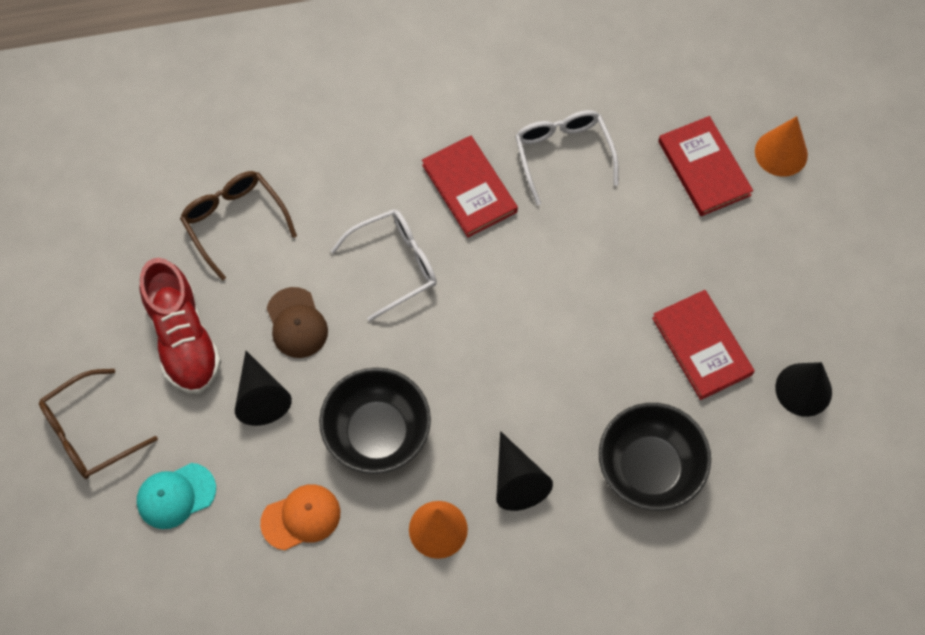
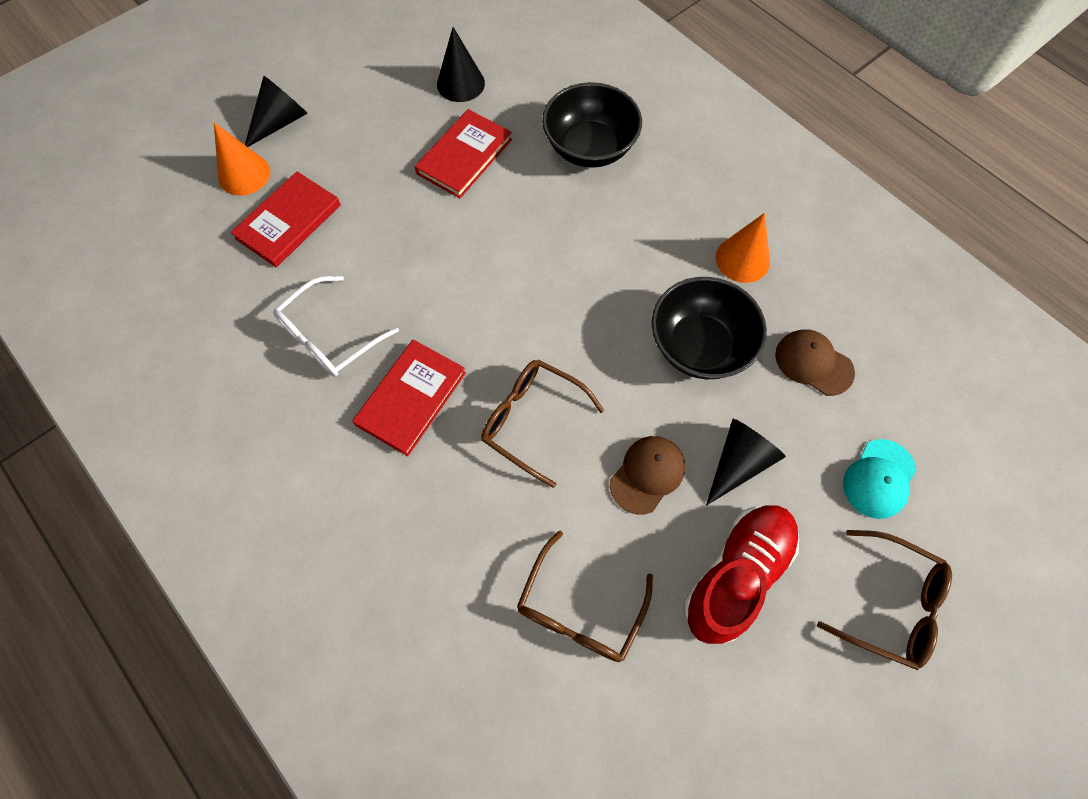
camera: 120 degrees left, 0 degrees up
turquoise cap [137,463,216,529] -> turquoise cap turned 90 degrees clockwise [843,439,916,519]
orange cap [260,484,340,550] -> brown cap [775,329,855,396]
white glasses [331,209,437,322] -> brown glasses [481,360,605,488]
black cone [496,431,553,511] -> black cone moved to [245,76,308,147]

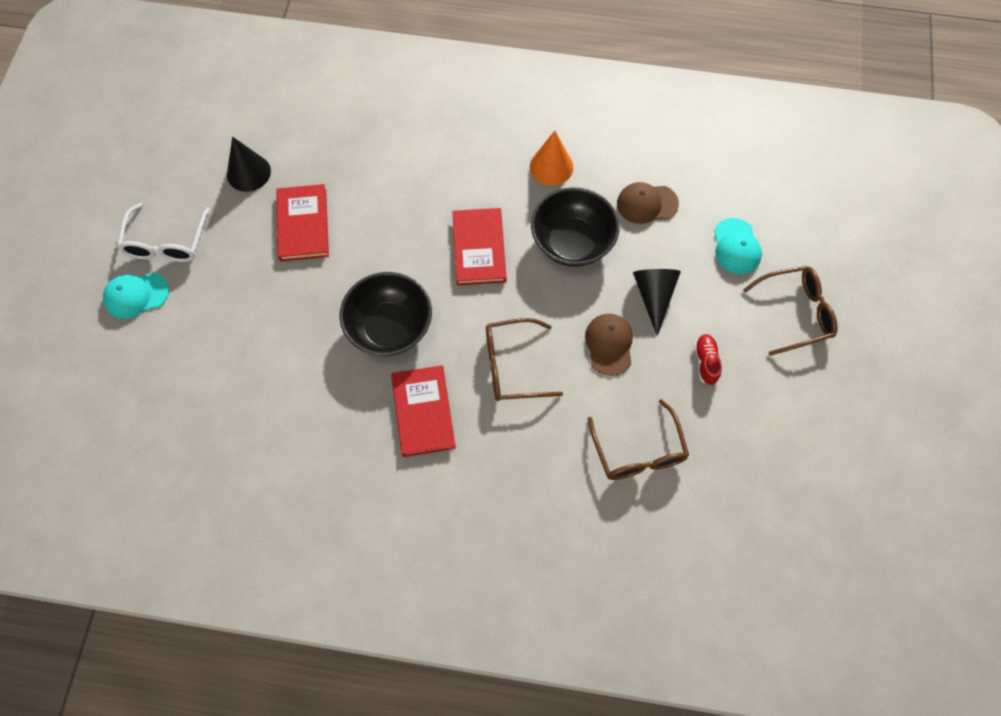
camera: 40 degrees left, 0 degrees up
orange cone [214,123,270,196] -> none
red book [231,171,341,267] -> red book moved to [452,208,507,286]
black cone [245,76,308,147] -> turquoise cap [103,272,169,319]
white glasses [273,276,399,377] -> white glasses moved to [117,203,210,262]
black bowl [542,82,642,168] -> black bowl moved to [339,272,432,356]
red shoe [683,505,799,644] -> red shoe [694,334,722,385], size x0.47

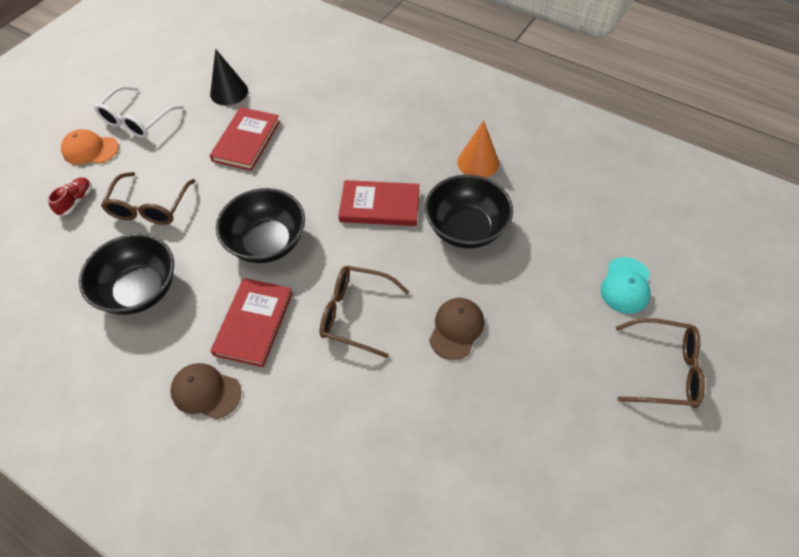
camera: 25 degrees right, 10 degrees down
turquoise cap [103,272,169,319] -> orange cap [61,129,119,164]
red book [452,208,507,286] -> red book turned 75 degrees clockwise [338,180,420,226]
brown glasses [588,399,689,480] -> brown glasses moved to [101,172,195,225]
brown cap [617,182,679,224] -> brown cap moved to [170,363,241,419]
black cone [633,269,681,336] -> none
red shoe [694,334,722,385] -> red shoe moved to [48,177,92,216]
none -> black bowl [79,234,174,315]

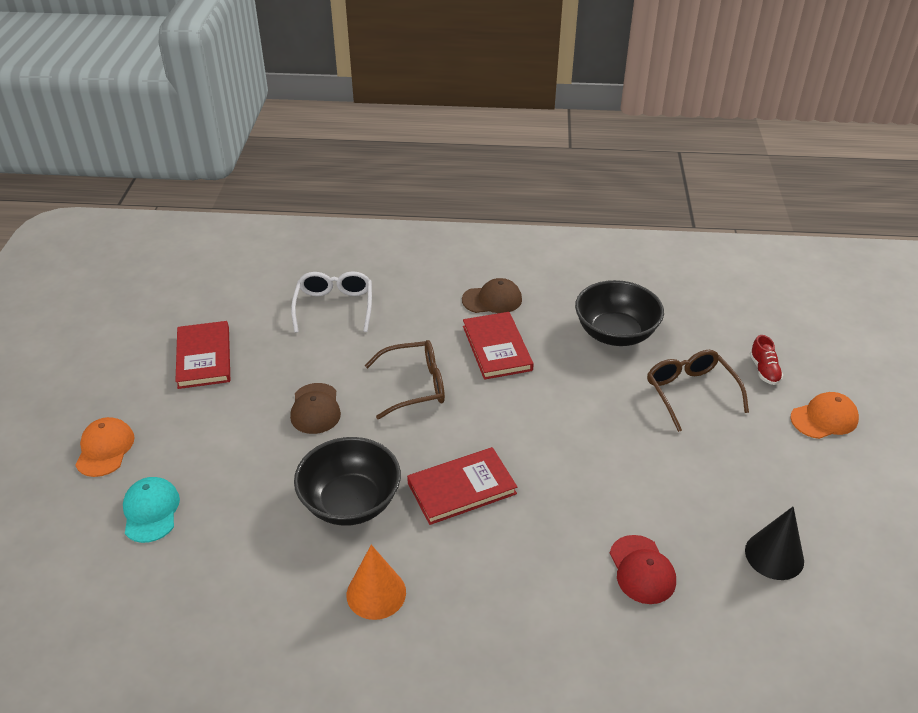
camera: 150 degrees right, 15 degrees down
white glasses [94,86,184,138] -> white glasses moved to [291,271,372,333]
red book [210,107,280,171] -> red book moved to [175,321,230,389]
black bowl [216,188,305,263] -> none
brown glasses [616,318,705,408] -> orange cap [75,417,134,477]
none -> red cap [610,535,676,604]

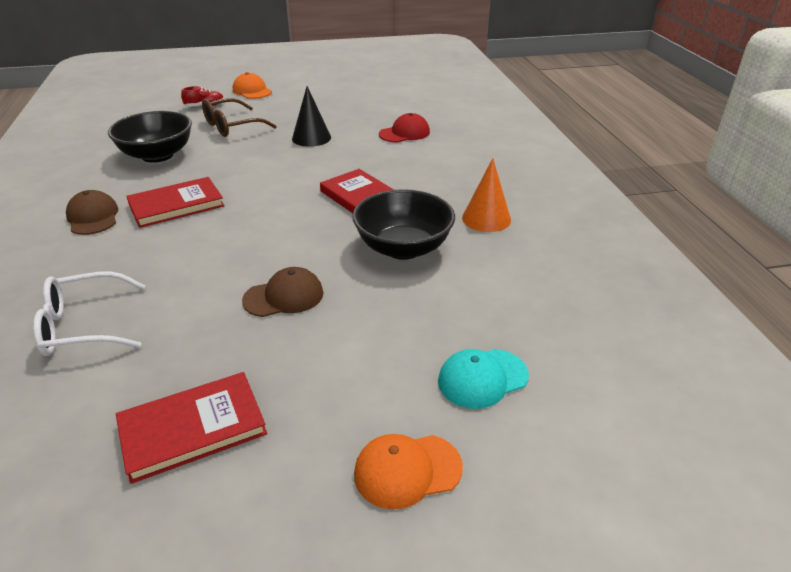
camera: 105 degrees left, 5 degrees down
brown glasses [365,340,445,419] -> none
black cone [745,507,804,580] -> black cone moved to [292,86,331,147]

